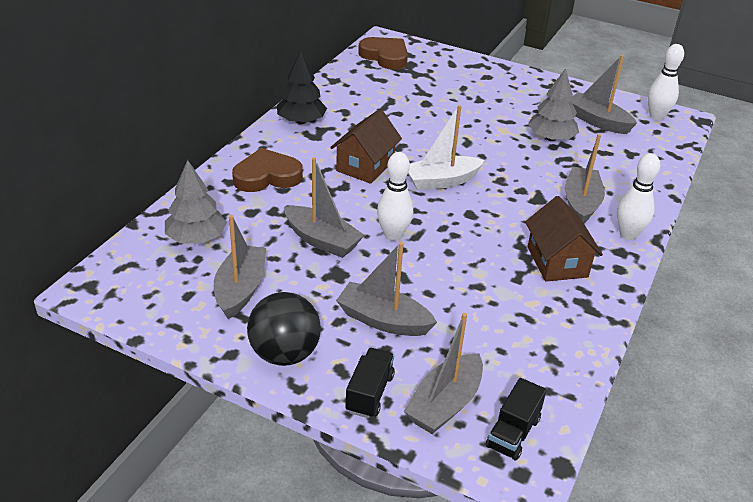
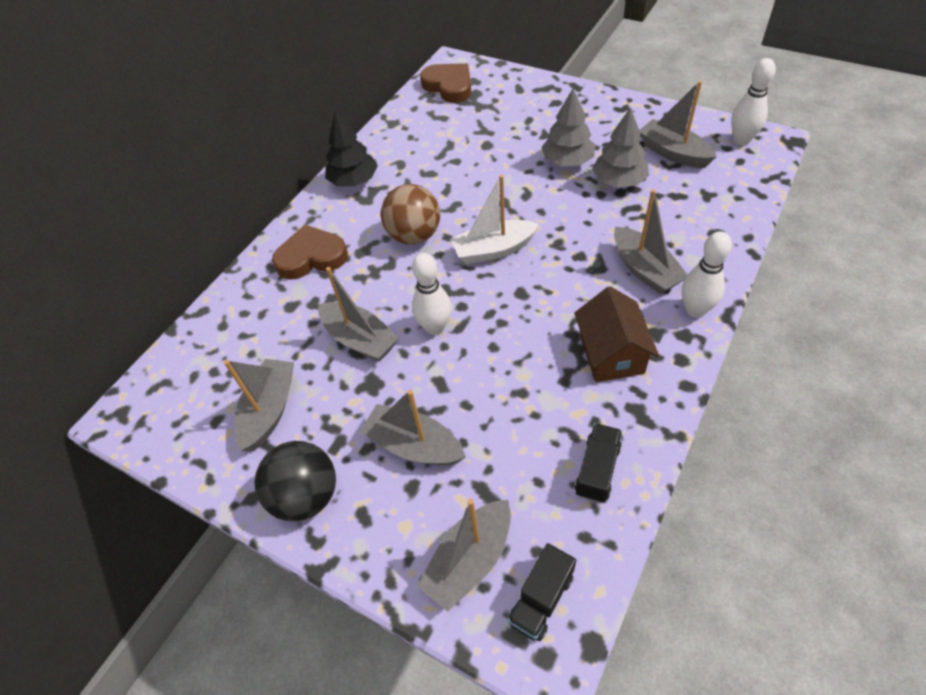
camera: 10 degrees right, 15 degrees up
grey tree [165,160,227,244] -> grey tree moved to [541,89,596,166]
brown house [330,109,402,184] -> brown ball [381,184,440,245]
black truck [345,348,395,418] -> black truck moved to [575,423,622,503]
grey boat [565,134,605,223] -> grey boat turned 135 degrees clockwise [614,189,688,294]

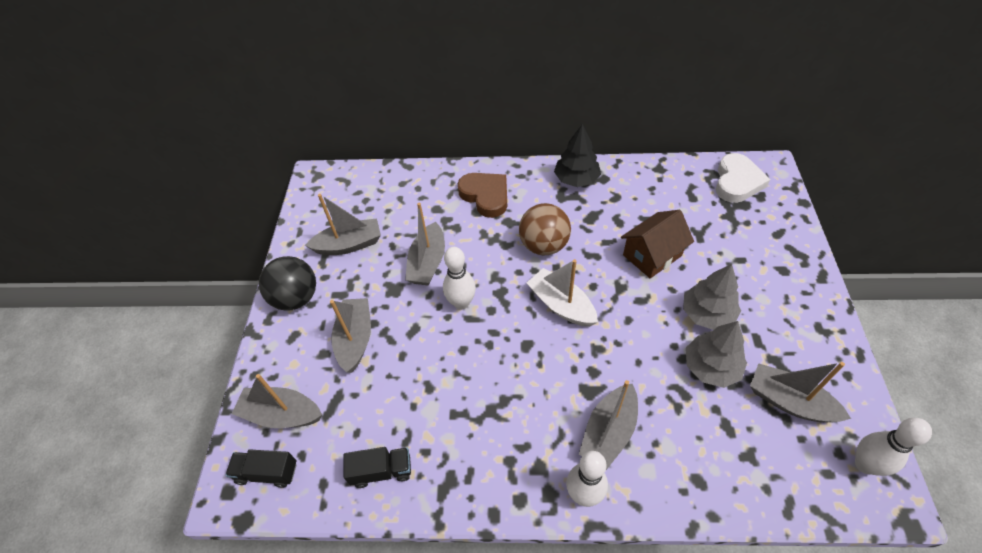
camera: 60 degrees right, 0 degrees up
brown heart [420,63,471,103] -> white heart [716,153,771,203]
brown house [574,286,659,382] -> brown house moved to [621,210,694,278]
grey boat [639,81,716,168] -> grey boat turned 75 degrees counterclockwise [750,362,851,423]

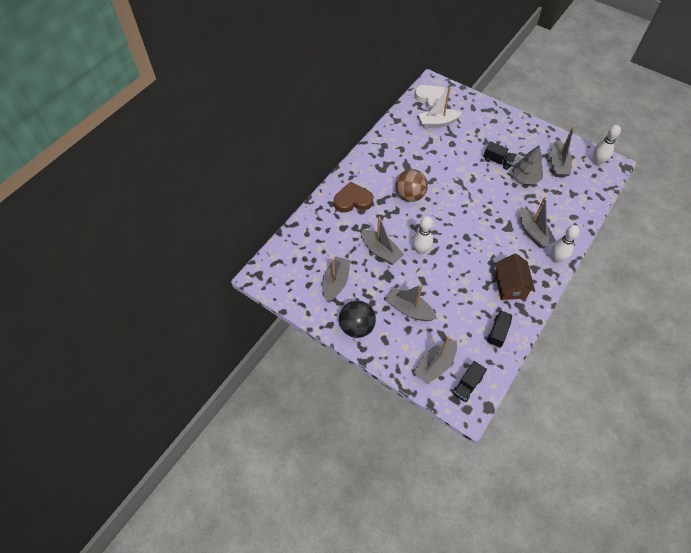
camera: 60 degrees left, 5 degrees up
white boat [527,259,598,327] -> white boat moved to [418,87,462,128]
black tree [554,124,601,187] -> none
brown house [621,210,694,278] -> brown house moved to [495,254,535,300]
grey tree [683,264,741,330] -> black truck [483,141,516,170]
grey boat [750,362,851,423] -> grey boat turned 60 degrees counterclockwise [550,126,574,177]

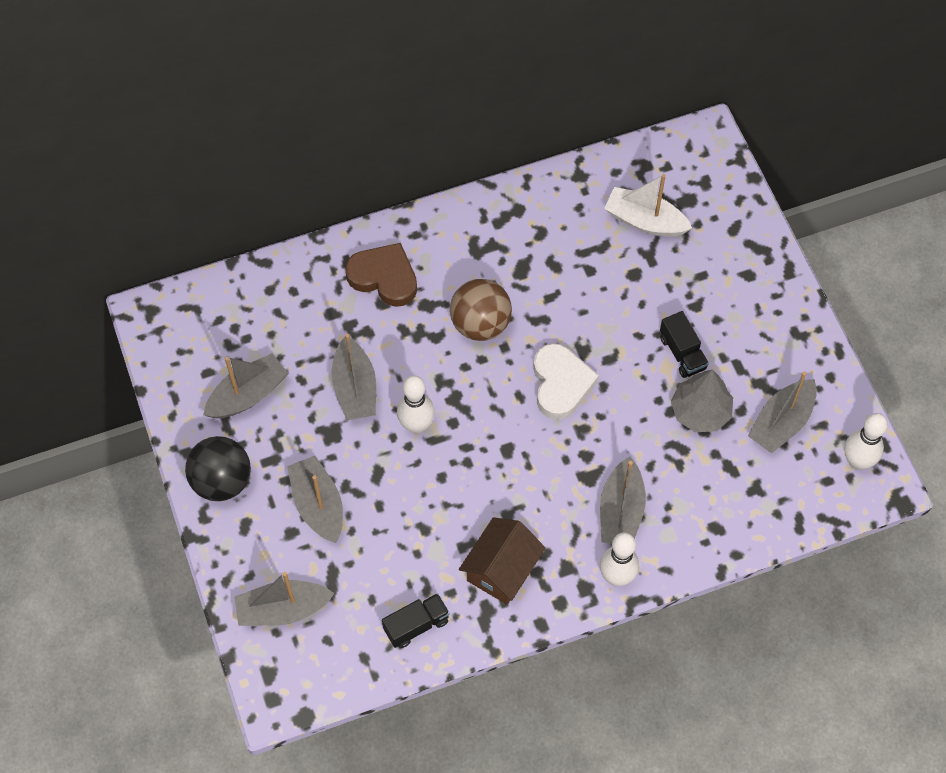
camera: 35 degrees right, 5 degrees up
white heart [414,85,445,110] -> white heart moved to [533,343,599,420]
black truck [452,361,487,402] -> none

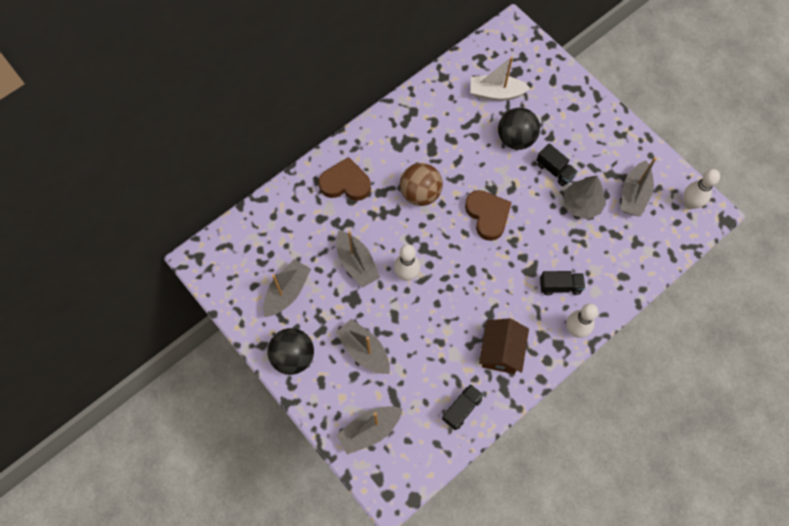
camera: 20 degrees left, 5 degrees up
white heart [533,343,599,420] -> brown heart [465,190,512,241]
grey boat [600,456,646,544] -> black truck [540,271,585,295]
none -> black ball [498,108,540,150]

